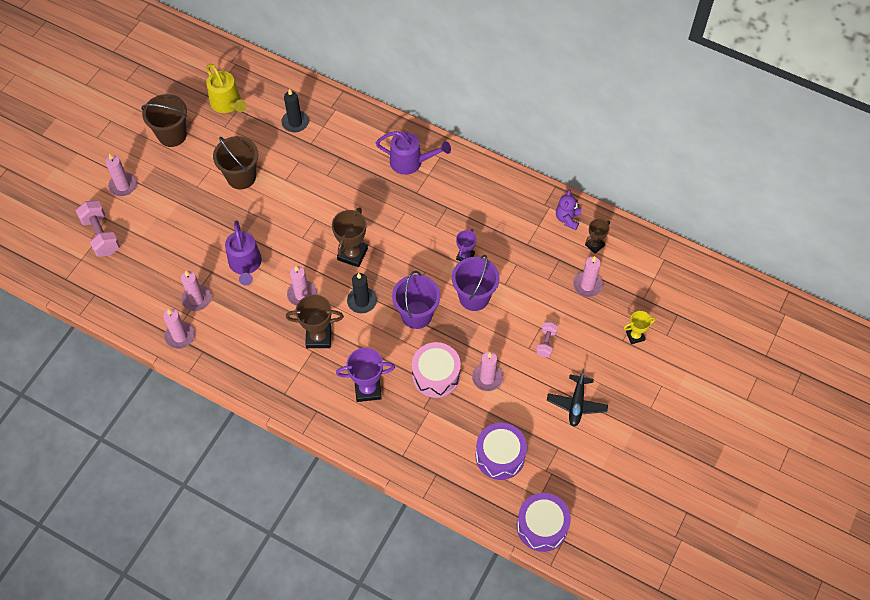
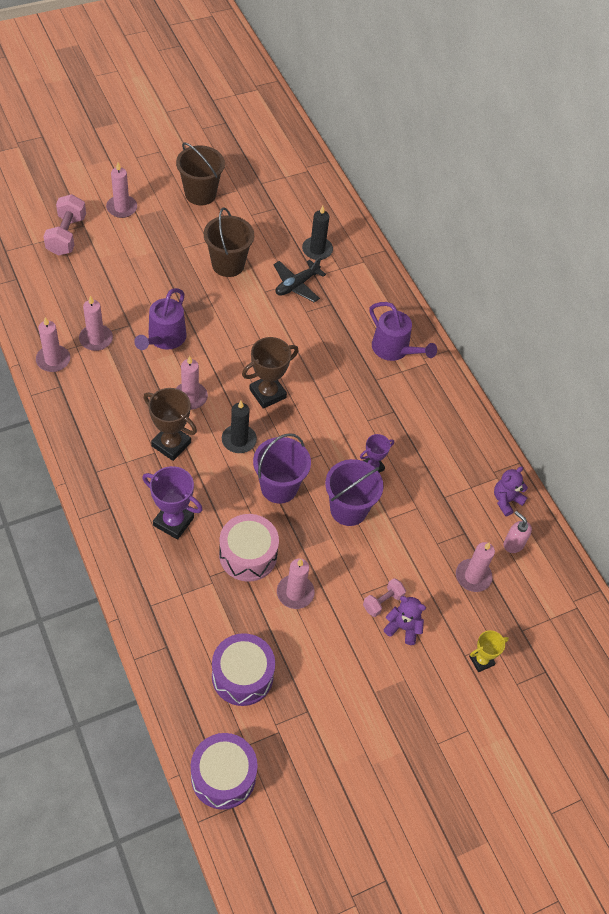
camera: 30 degrees right, 5 degrees down
yellow watering can [206,64,246,113] -> none
black plane [547,369,608,427] -> black plane moved to [273,257,326,302]
brown trophy [585,219,610,254] -> pink soap dispenser [504,511,532,553]
yellow trophy [624,311,656,344] -> yellow trophy turned 45 degrees counterclockwise [469,630,509,672]
none -> purple teddy bear [383,596,426,645]

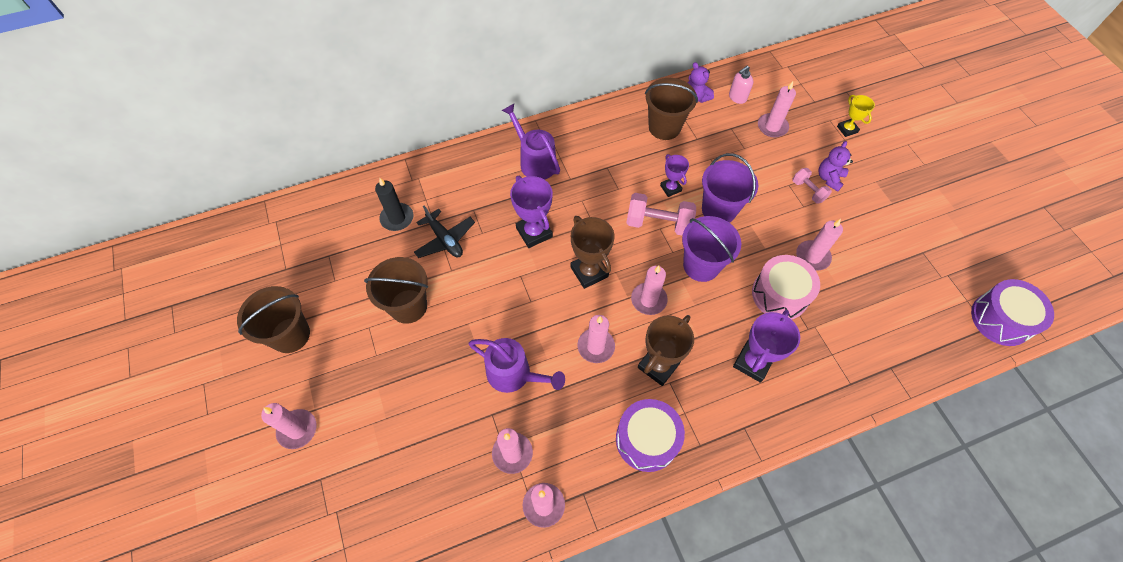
camera: 80 degrees left, 5 degrees up
pink dumbbell [43,194,86,256] -> pink dumbbell moved to [626,193,696,236]
purple drum [212,633,275,706] -> purple drum moved to [616,399,685,472]
black candle [222,401,257,453] -> pink candle [631,265,668,315]
purple watering can [369,302,437,361] -> purple watering can turned 90 degrees counterclockwise [501,104,560,180]
none -> purple trophy [510,176,553,248]
none -> brown bucket [645,78,698,140]

